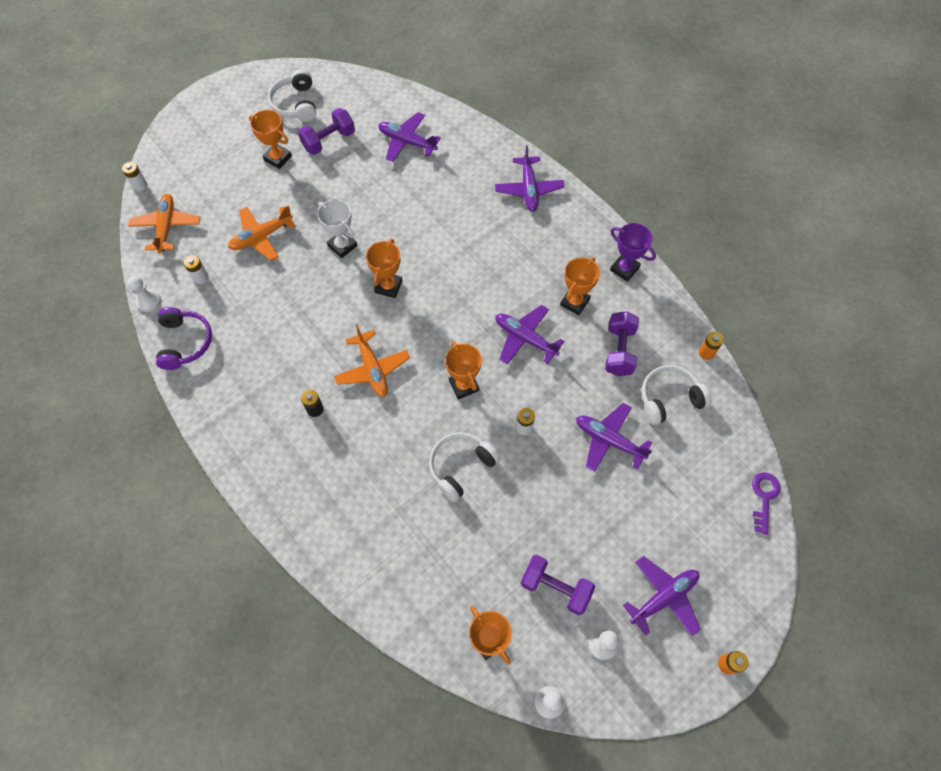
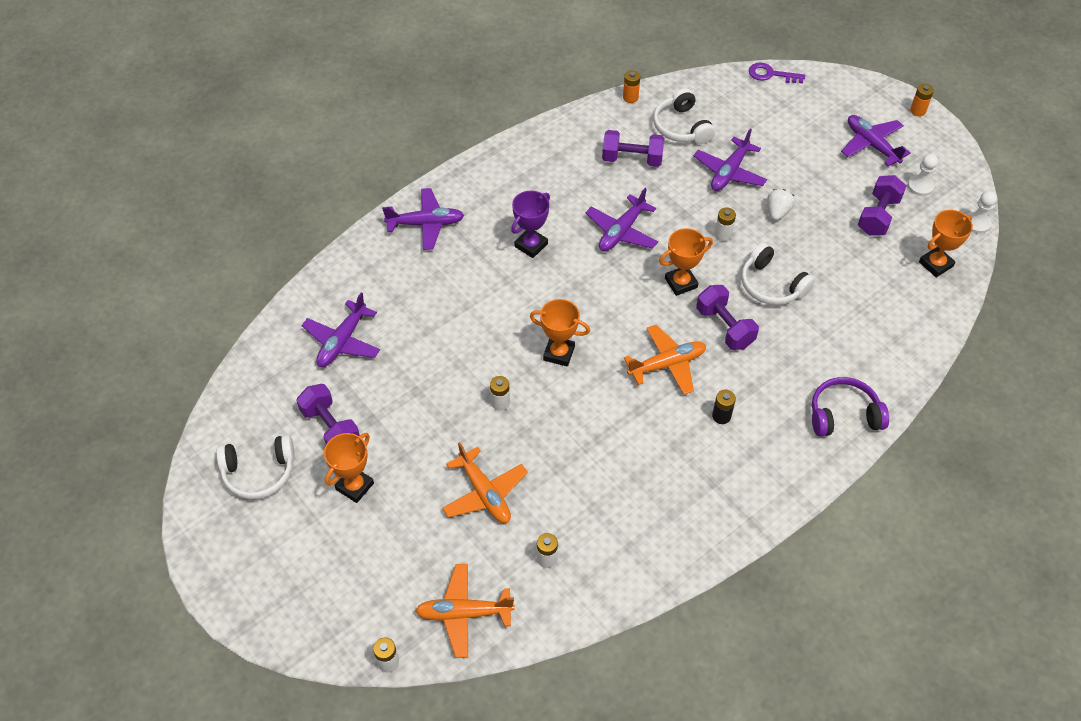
camera: 90 degrees left, 10 degrees down
white pawn [127,276,161,312] -> none
purple headphones [156,307,212,370] -> purple headphones moved to [812,377,889,437]
white trophy [317,199,357,258] -> white battery [490,376,510,410]
orange trophy [560,257,600,315] -> none
purple trophy [610,223,656,282] -> purple trophy moved to [511,191,550,258]
none -> purple dumbbell [696,285,759,350]
none -> white strawberry [767,189,795,221]

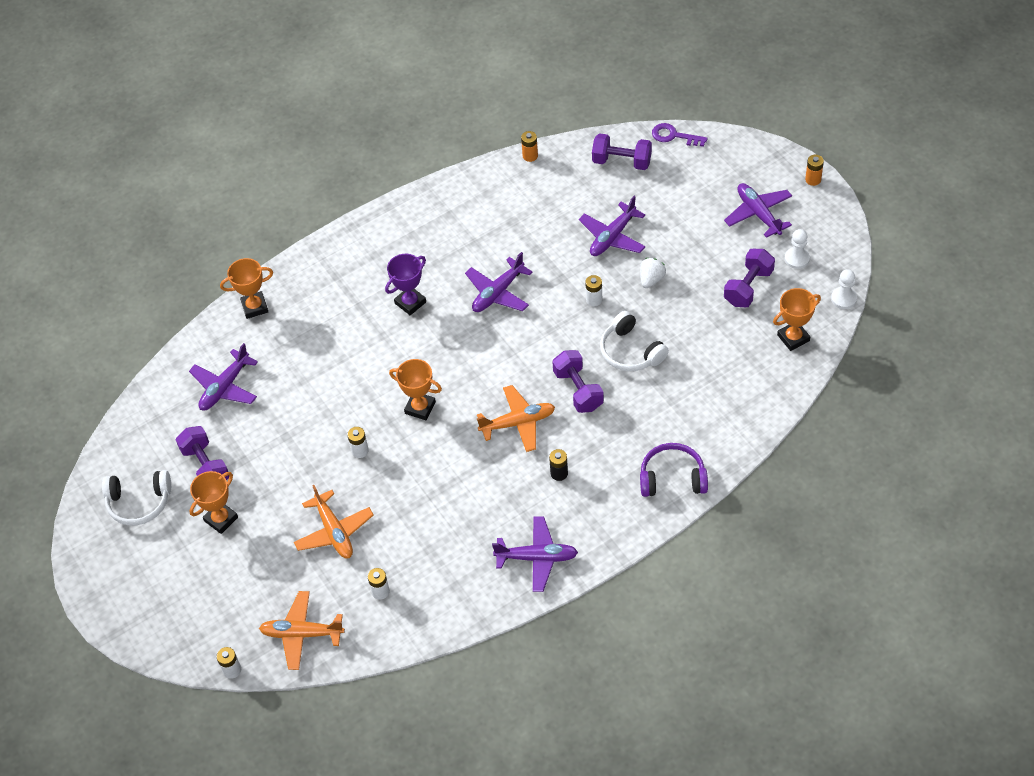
camera: 10 degrees right, 0 degrees up
purple plane [382,188,464,250] -> purple plane moved to [492,516,578,592]
purple dumbbell [602,130,664,167] -> purple dumbbell moved to [592,133,652,170]
white headphones [653,88,715,144] -> none
orange trophy [659,228,713,296] -> orange trophy moved to [220,258,273,319]

